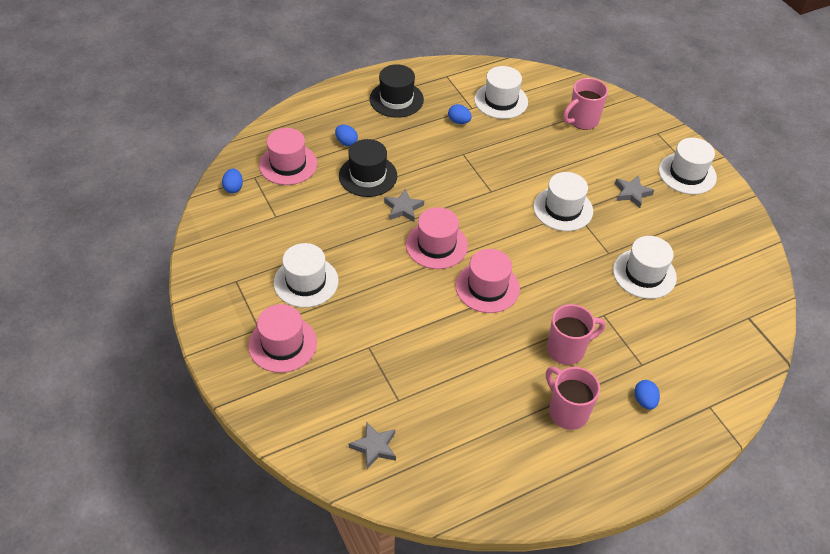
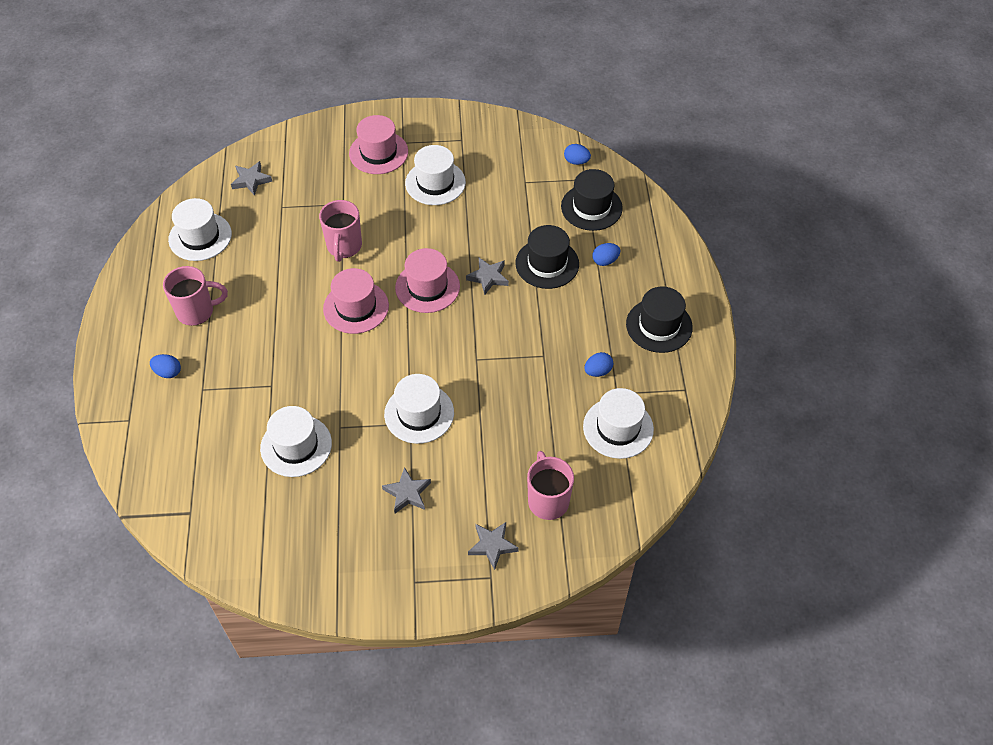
camera: 115 degrees right, 5 degrees up
pink hat [259,128,317,185] -> black hat [561,169,623,231]
pink mug [547,304,605,365] -> pink mug moved to [319,200,362,262]
white hat [659,138,717,195] -> white hat moved to [168,198,232,261]
none -> grey star [468,522,519,570]

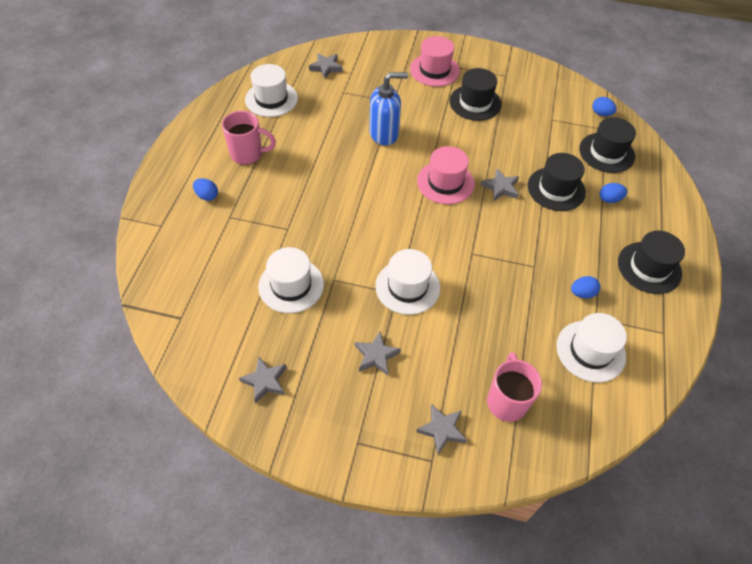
camera: 15 degrees right, 0 degrees up
pink mug [319,200,362,262] -> blue soap dispenser [369,72,408,146]
pink hat [323,268,389,334] -> none
white hat [405,145,466,205] -> black hat [449,68,502,121]
none -> grey star [239,356,287,404]

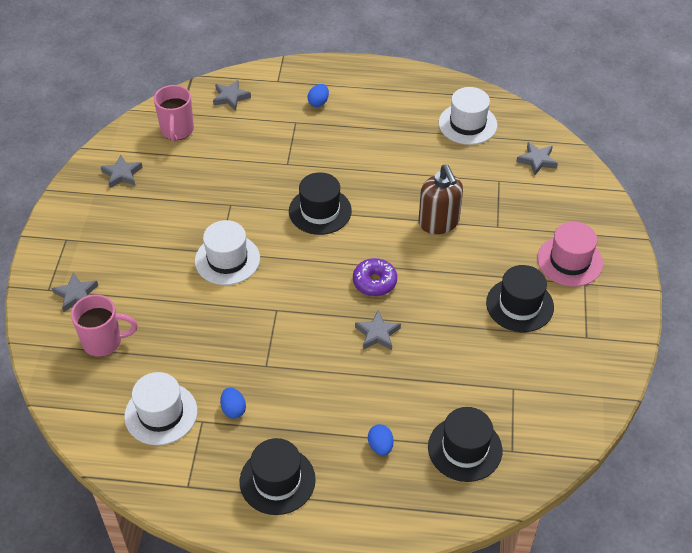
camera: 85 degrees right, 5 degrees down
pink mug [222,111,276,165] -> pink mug moved to [154,85,194,142]
white hat [258,247,324,313] -> none
grey star [355,331,401,376] -> grey star moved to [213,80,251,111]
blue soap dispenser [369,72,408,146] -> brown soap dispenser [418,164,463,234]
pink hat [417,146,475,204] -> purple donut [353,258,397,296]
black hat [528,153,586,211] -> black hat moved to [289,172,352,235]
blue egg [592,97,617,116] -> none

